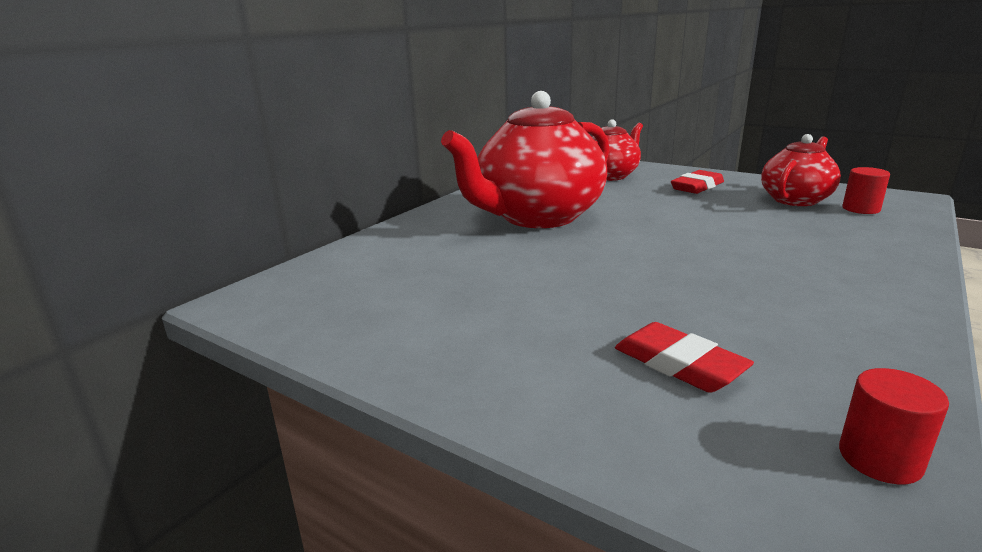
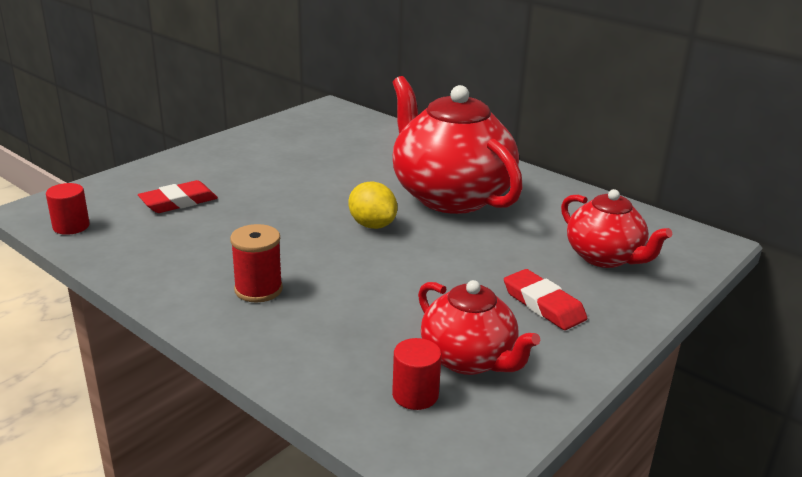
camera: 95 degrees right, 5 degrees up
none -> red spool [230,224,283,302]
none -> yellow lemon [348,181,397,229]

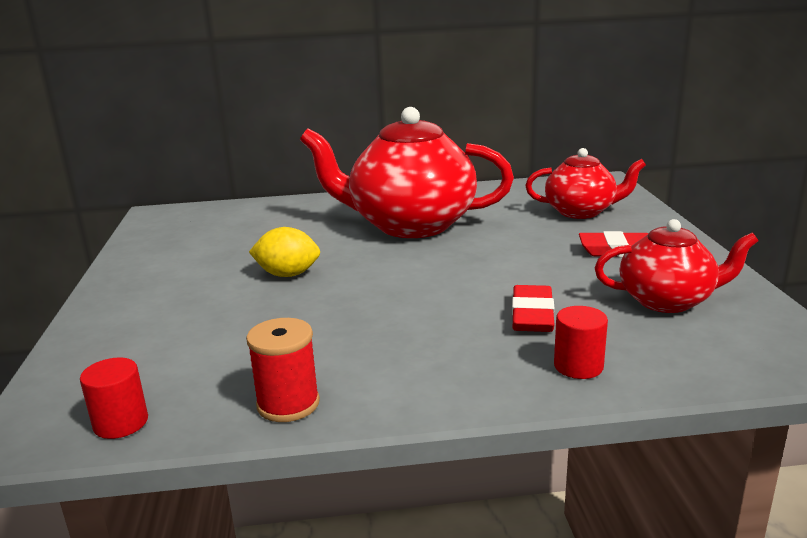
camera: 45 degrees left, 5 degrees down
red eraser [138,180,218,213] -> red eraser moved to [512,285,555,332]
red spool [230,224,283,302] -> red spool moved to [246,318,320,422]
yellow lemon [348,181,397,229] -> yellow lemon moved to [249,227,320,277]
red cylinder [392,338,442,410] -> red cylinder moved to [554,306,608,379]

